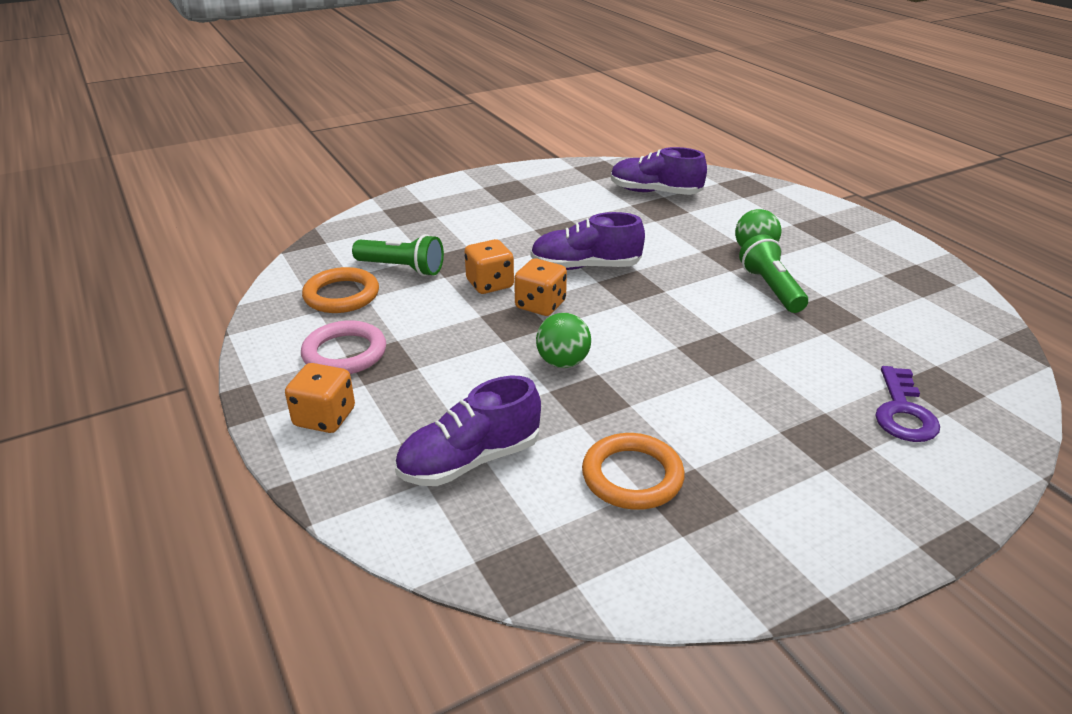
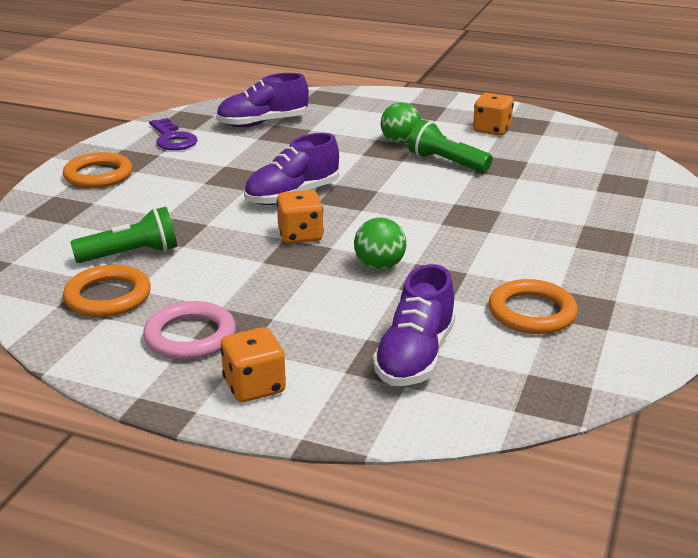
camera: 40 degrees left, 5 degrees down
orange dice [465,239,514,294] -> orange dice moved to [473,93,514,135]
purple key [876,366,940,442] -> purple key moved to [149,118,198,150]
none -> orange ring [63,152,133,188]

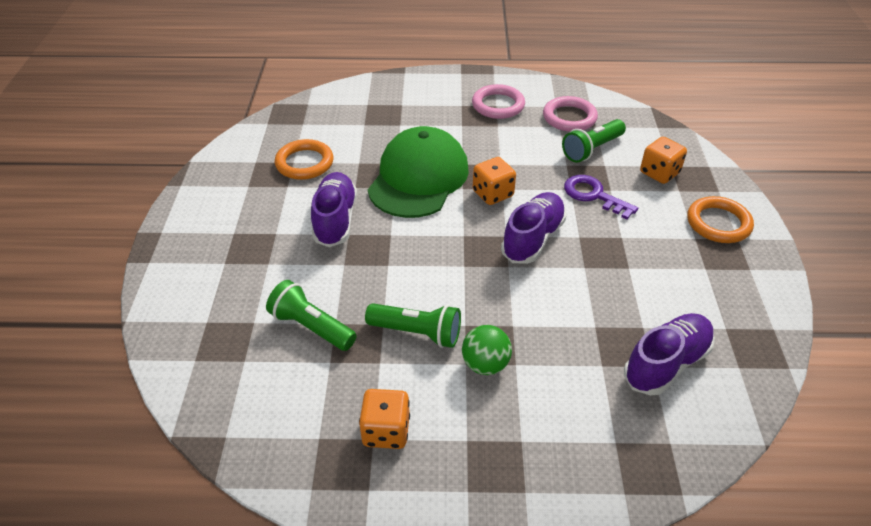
camera: 160 degrees right, 15 degrees up
orange ring [63,264,151,317] -> pink ring [543,96,598,132]
purple key [149,118,198,150] -> purple key moved to [564,175,638,220]
orange dice [220,327,286,402] -> orange dice moved to [640,137,687,184]
green ball [354,218,406,270] -> green cap [368,126,469,218]
purple shoe [373,264,456,386] -> purple shoe moved to [311,172,357,247]
none -> green flashlight [266,280,357,351]

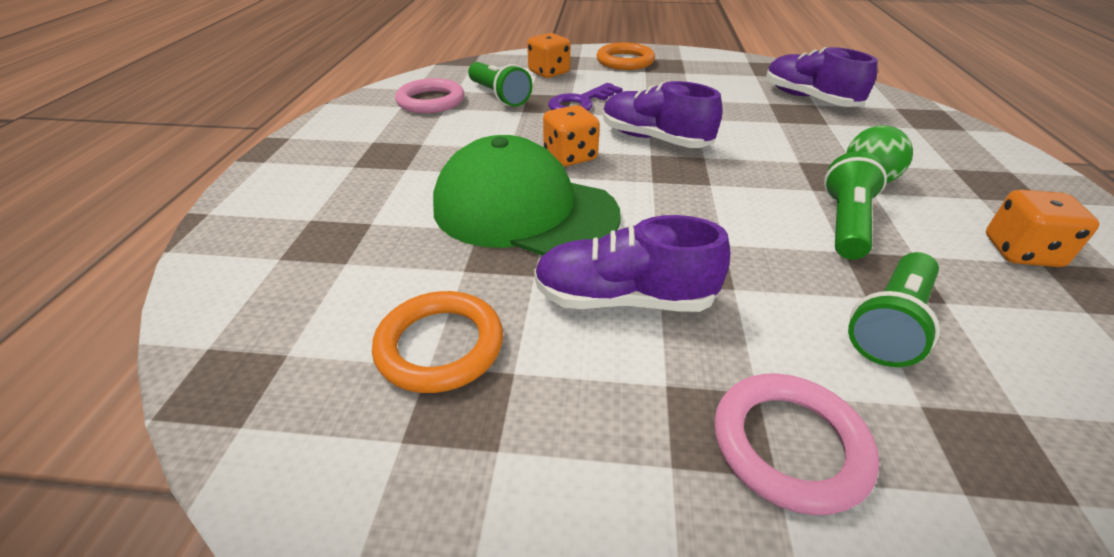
camera: 85 degrees left, 5 degrees down
pink ring [472,84,525,119] -> pink ring moved to [715,374,879,515]

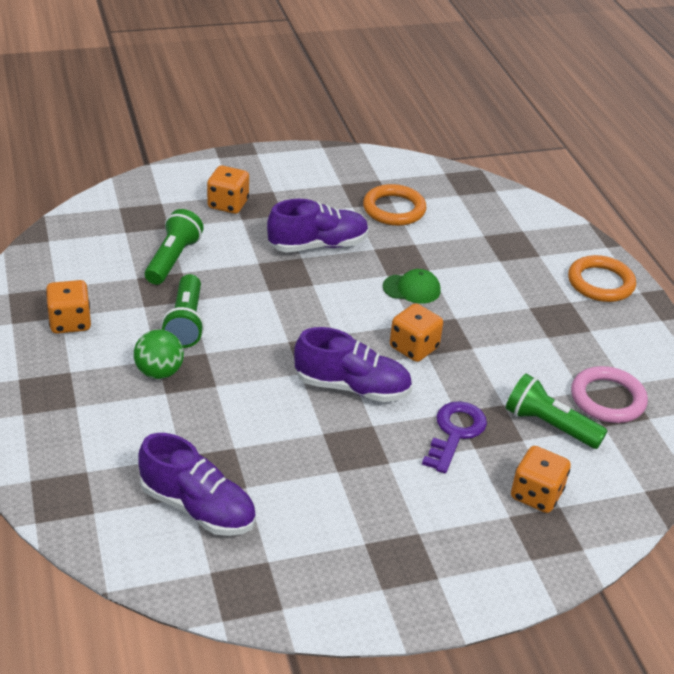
camera: 155 degrees right, 0 degrees up
green cap [433,135,621,256] -> green cap [383,269,441,303], size x0.41
orange ring [596,43,655,70] -> orange ring moved to [568,255,636,302]
pink ring [715,374,879,515] -> orange dice [207,165,249,214]

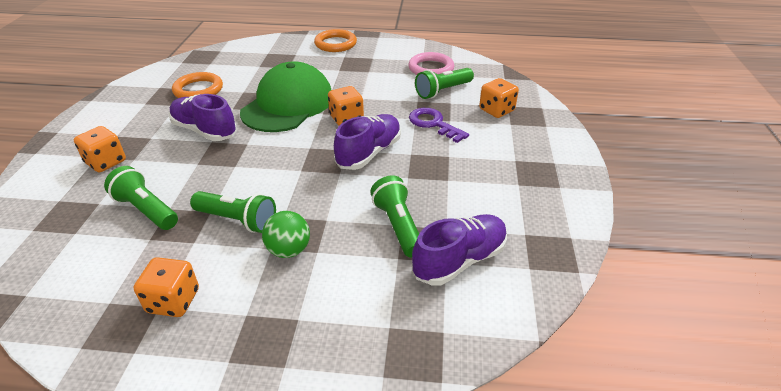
camera: 65 degrees left, 0 degrees up
purple shoe [267,199,369,252] -> purple shoe turned 60 degrees counterclockwise [169,94,237,141]
green cap [383,269,441,303] -> green cap [240,61,331,132], size x2.42
none -> green flashlight [370,175,419,258]

